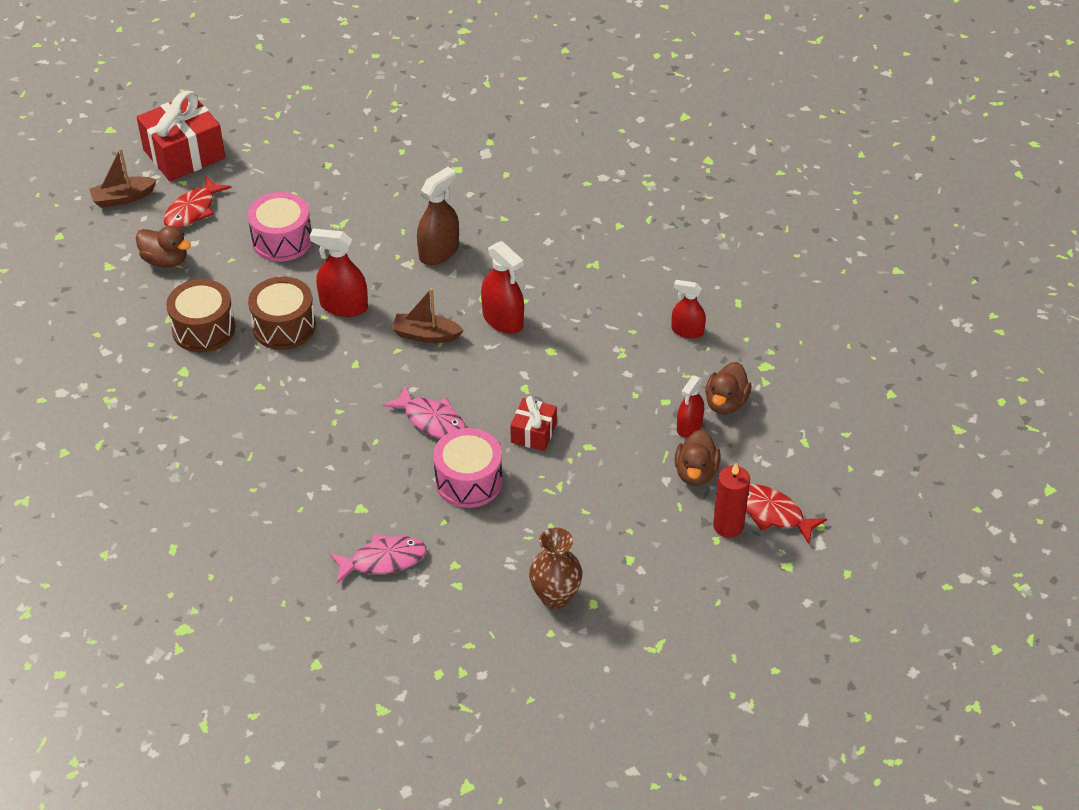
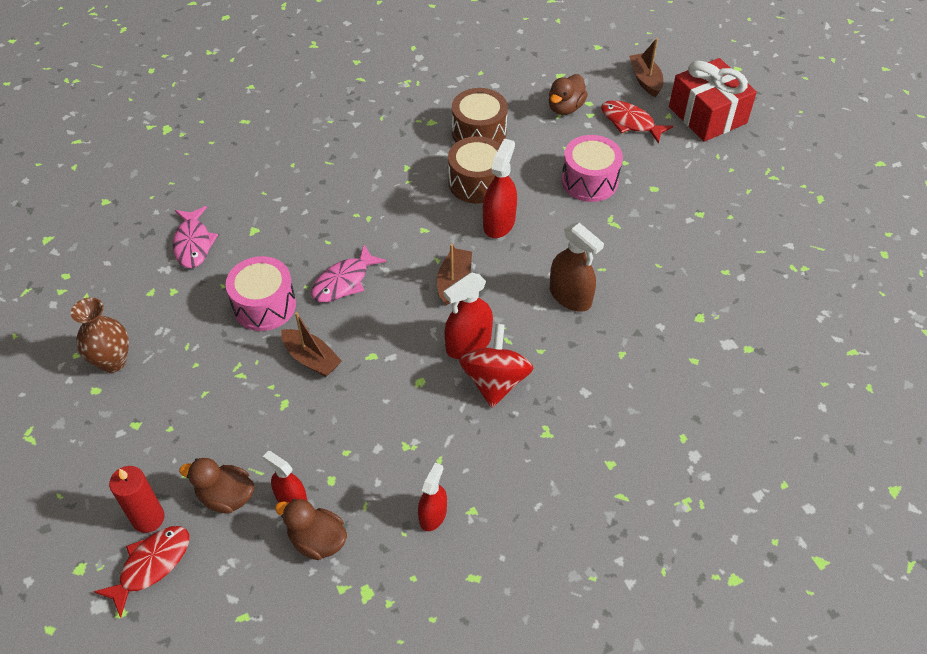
camera: 95 degrees right, 5 degrees up
red gift [510,396,557,451] -> brown boat [281,312,342,377]
none -> red spinning top [459,324,533,408]

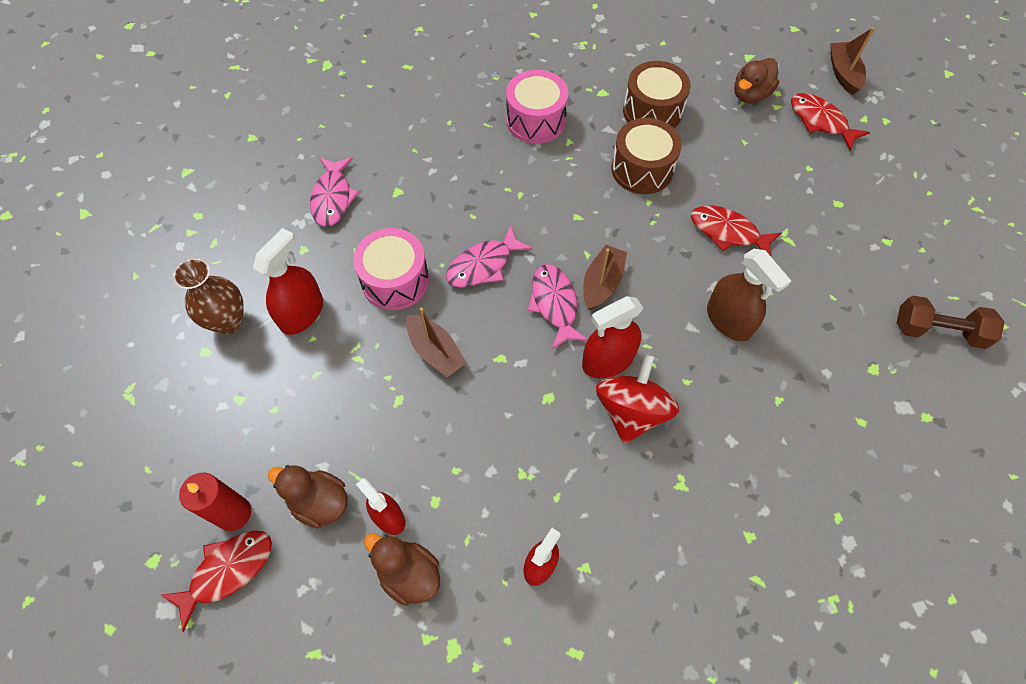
camera: 10 degrees right, 10 degrees up
red spray bottle [483,139,517,238] -> red spray bottle moved to [253,228,323,335]
pink drum [561,135,623,202] -> pink drum moved to [506,70,568,144]
red gift [669,58,757,142] -> none
none -> pink fish [528,264,588,349]
none -> red fish [691,205,781,256]
none -> brown dumbbell [897,296,1005,349]

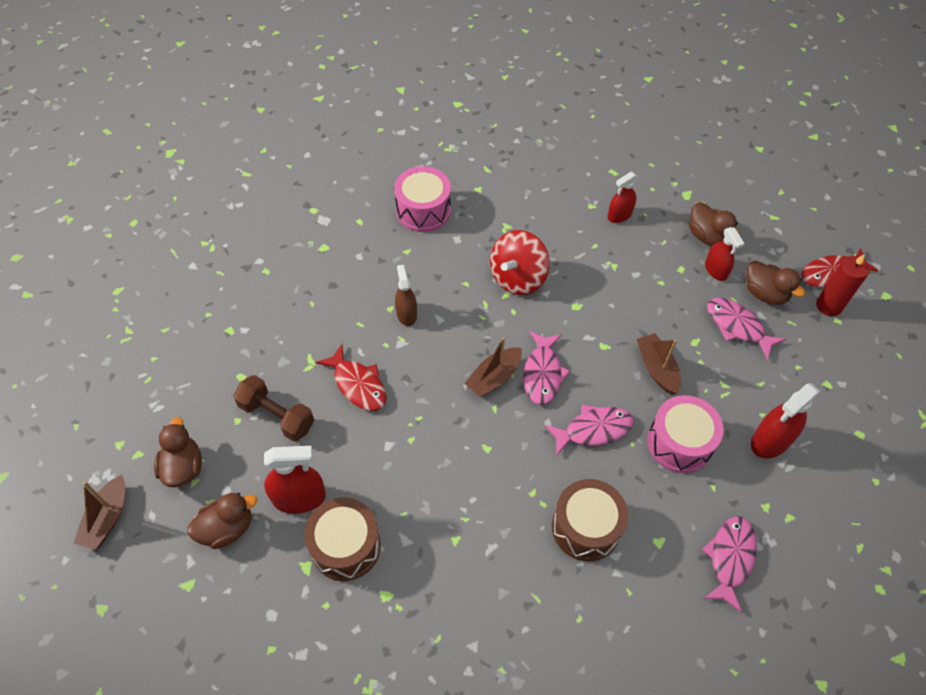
camera: 160 degrees left, 5 degrees down
brown vase [173,258,244,334] -> none
pink drum [506,70,568,144] -> pink drum moved to [394,166,451,232]
red spray bottle [582,296,643,378] -> red spray bottle moved to [264,446,326,514]
brown drum [611,118,682,194] -> brown drum moved to [552,479,628,561]
brown spray bottle [707,249,791,341] -> brown spray bottle [395,265,417,326], size x0.66
red fish [791,93,870,151] -> brown duck [154,417,202,488]
brown dumbbell [897,296,1005,349] -> brown dumbbell moved to [233,375,314,442]
none -> pink fish [707,298,786,360]

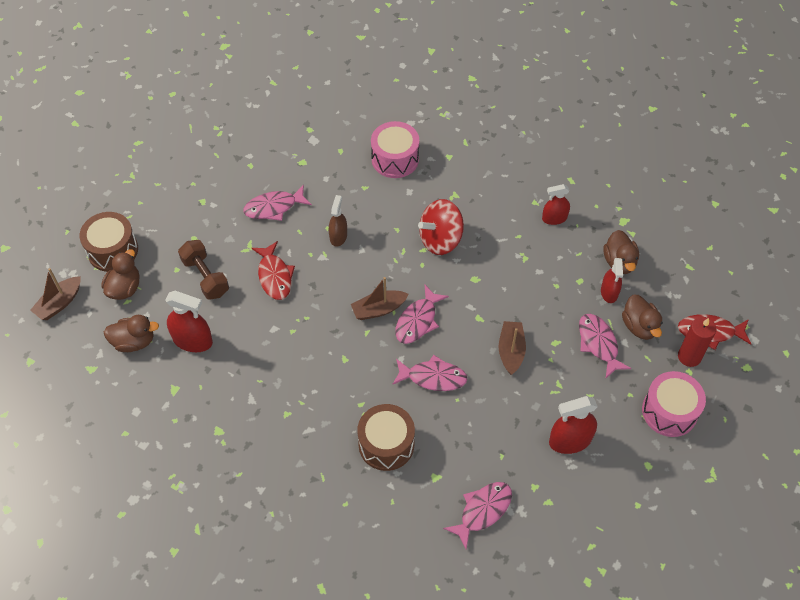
camera: 25 degrees right, 0 degrees up
brown drum [304,497,381,581] -> brown drum moved to [80,212,138,272]
pink drum [647,395,724,473] -> pink drum moved to [642,371,706,437]
none -> pink fish [243,185,312,221]

